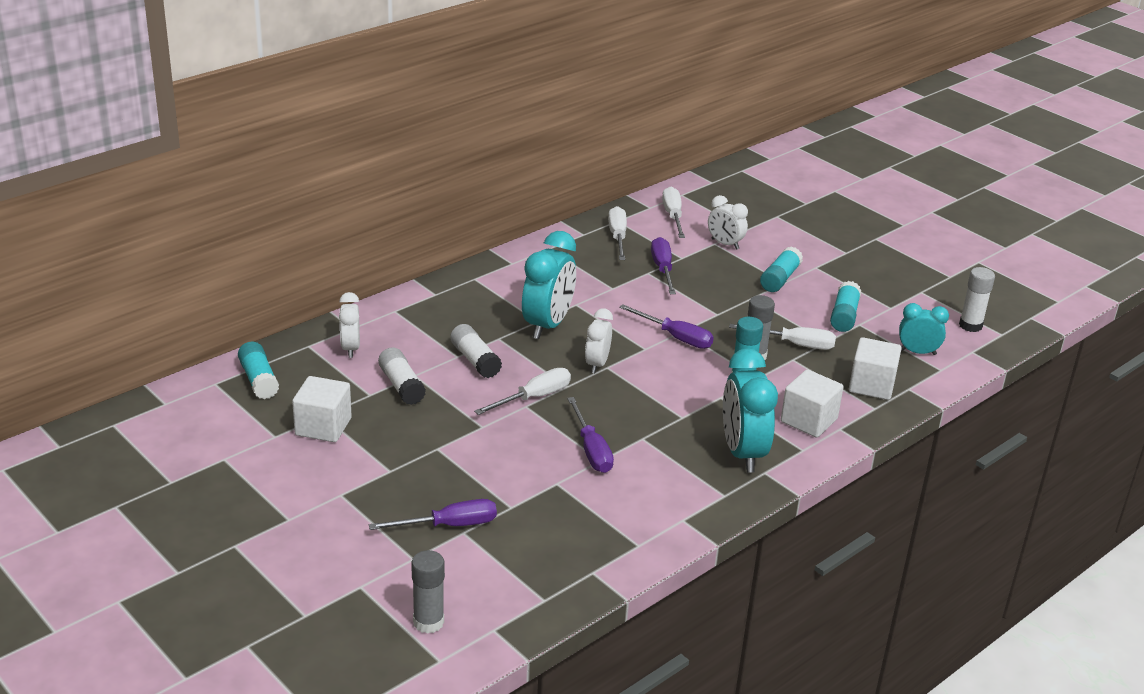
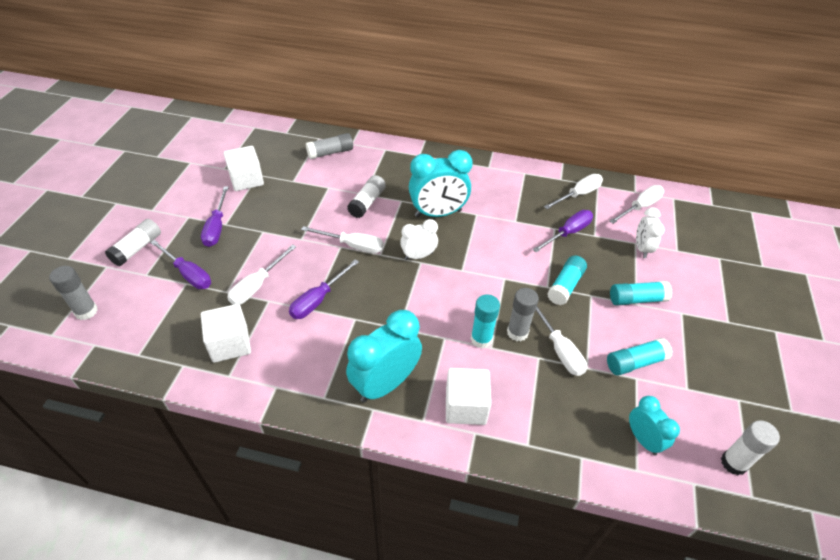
camera: 55 degrees right, 15 degrees up
turquoise glue stick [238,342,279,399] -> turquoise glue stick moved to [547,255,587,305]
white clock [339,292,360,358] -> grey glue stick [306,133,353,159]
white glue stick [378,347,426,405] -> white glue stick moved to [105,219,161,266]
purple screwdriver [619,304,714,349] -> purple screwdriver moved to [201,187,229,247]
white cube [849,337,902,400] -> white cube moved to [201,304,251,363]
none -> white screwdriver [227,244,296,305]

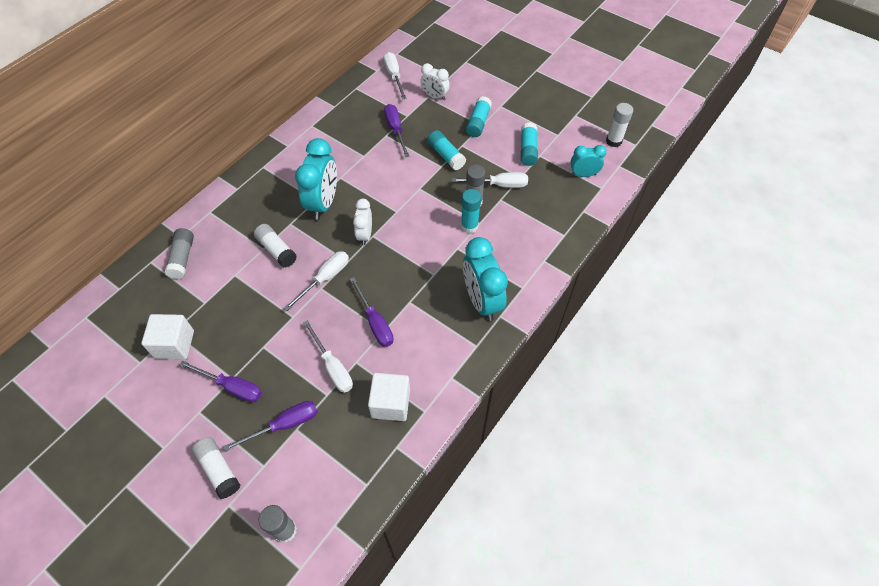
camera: 65 degrees left, 10 degrees up
white cube [446,368,491,425] -> none
white screwdriver [544,174,603,209] -> none

